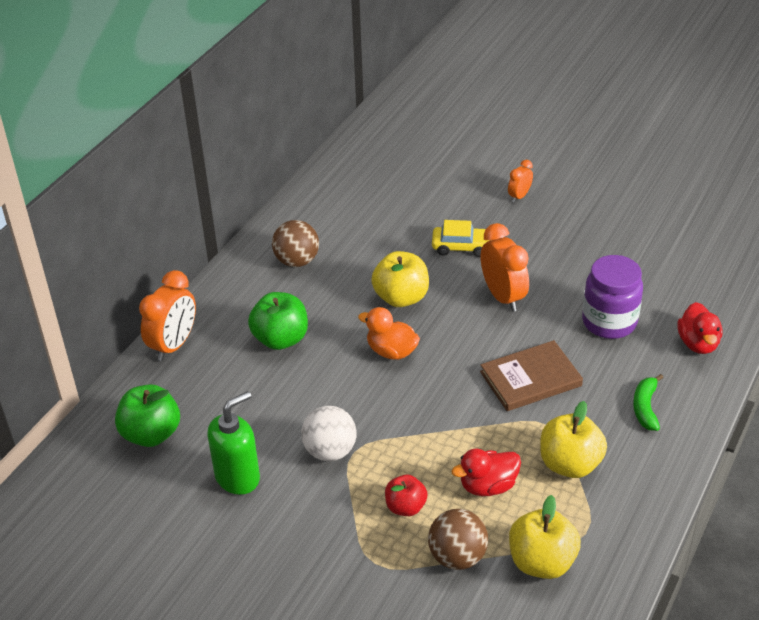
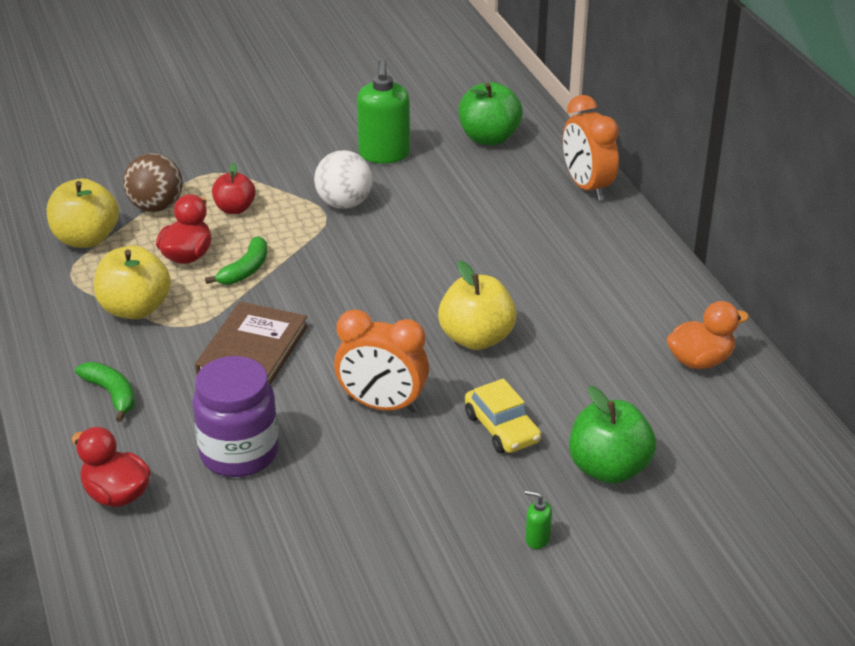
camera: 130 degrees right, 5 degrees down
green apple [248,292,308,350] -> green apple moved to [569,386,656,484]
brown ball [272,220,319,267] -> none
orange duck [358,307,420,360] -> orange duck moved to [667,301,749,369]
yellow car [432,220,490,257] -> yellow car turned 75 degrees counterclockwise [465,378,541,453]
orange clock [508,160,533,203] -> green soap dispenser [525,490,552,549]
none -> green banana [205,236,267,285]

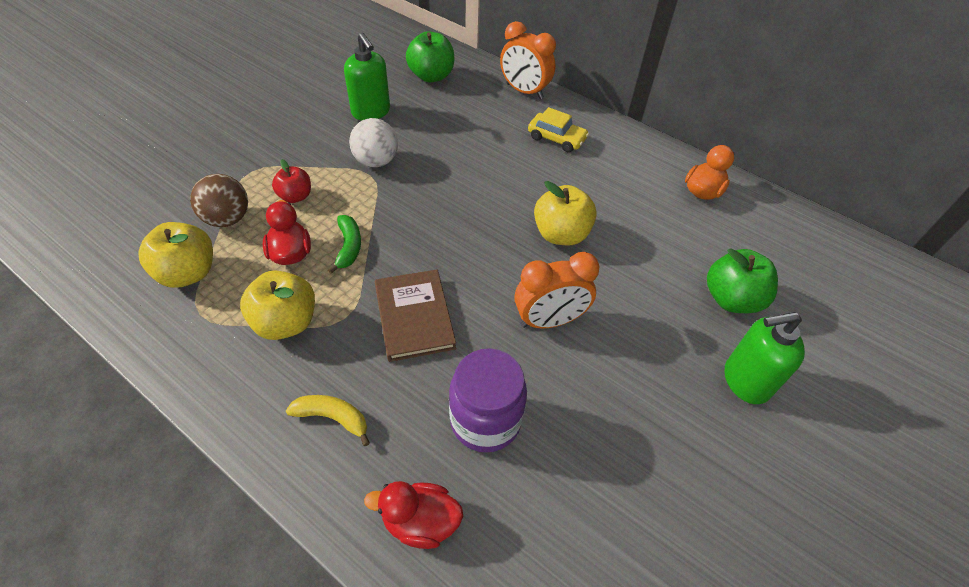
camera: 35 degrees left, 15 degrees up
green banana [75,362,135,422] -> yellow banana [286,395,370,446]
yellow car [465,378,541,453] -> yellow car moved to [528,107,589,152]
green soap dispenser [525,490,552,549] -> green soap dispenser [724,312,805,404], size x2.34

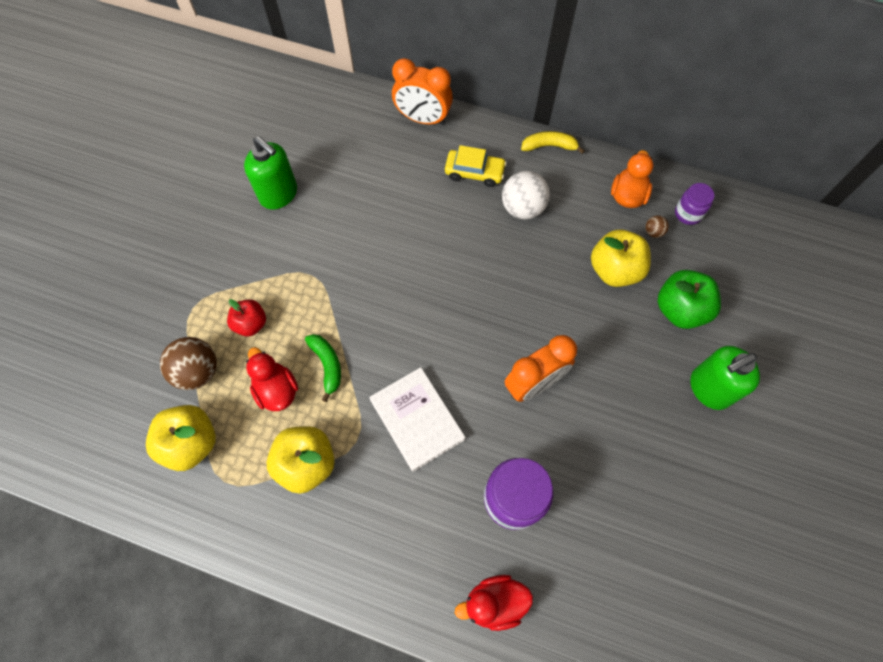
camera: 15 degrees left, 15 degrees up
yellow banana [286,395,370,446] -> yellow banana moved to [521,131,585,154]
white ball [349,118,398,167] -> white ball moved to [502,171,550,219]
brown book [375,269,456,362] -> white book [370,367,466,472]
green apple [406,31,454,83] -> none
yellow apple [534,181,597,245] -> yellow apple moved to [591,230,651,287]
none -> brown ball [645,216,669,238]
none -> purple jar [675,183,715,225]

